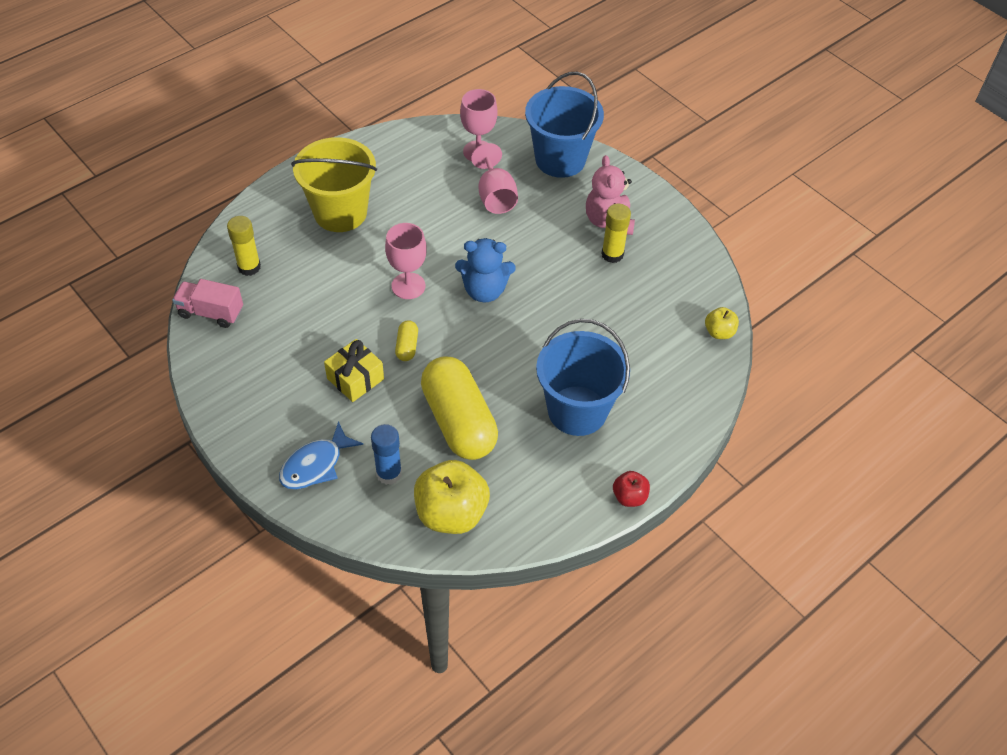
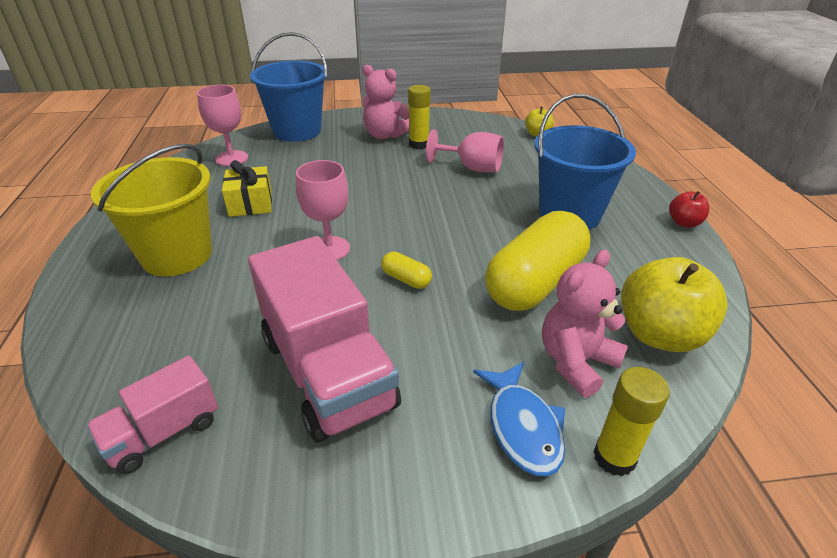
camera: 55 degrees left, 15 degrees down
yellow glue stick [227,216,261,276] -> yellow glue stick moved to [593,367,670,476]
yellow gift [324,339,384,402] -> yellow gift moved to [222,160,272,217]
blue glue stick [371,424,402,485] -> pink teddy bear [542,250,628,398]
yellow capsule [421,357,498,460] -> yellow capsule turned 60 degrees counterclockwise [485,211,590,311]
blue teddy bear [455,238,516,302] -> none
pink goblet [471,143,518,214] -> pink goblet moved to [426,130,504,172]
none -> pink truck [248,236,401,442]

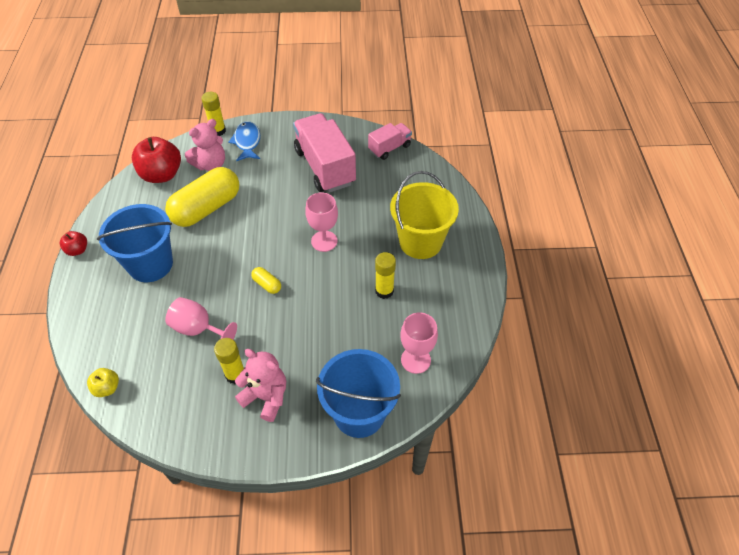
camera: 175 degrees left, 15 degrees up
yellow gift [222,160,272,217] -> yellow glue stick [375,252,396,299]
yellow capsule [381,252,432,289] -> yellow capsule moved to [251,267,281,294]
yellow apple [621,257,728,352] -> red apple [132,137,181,183]

